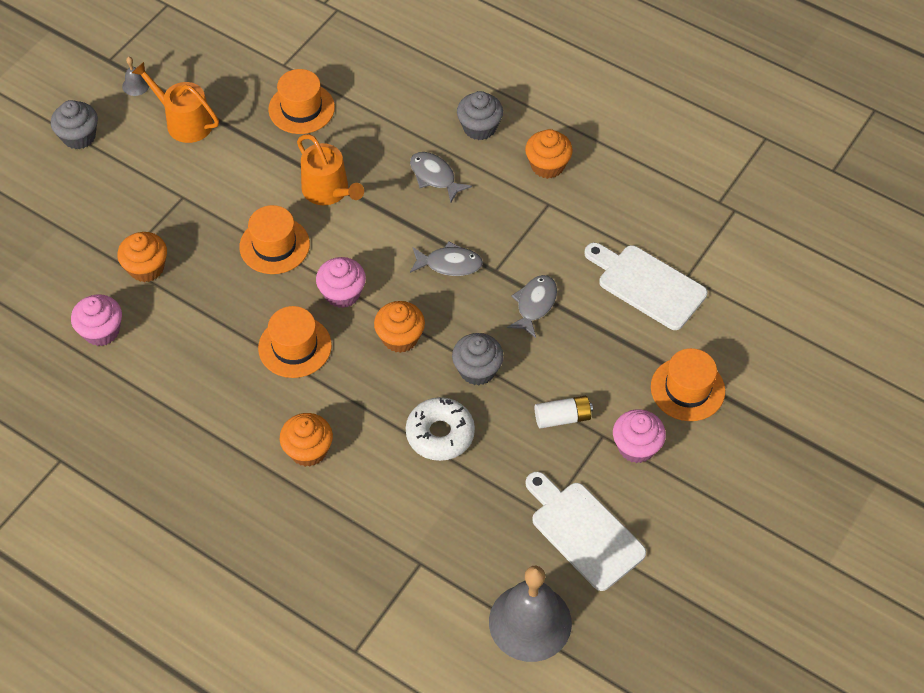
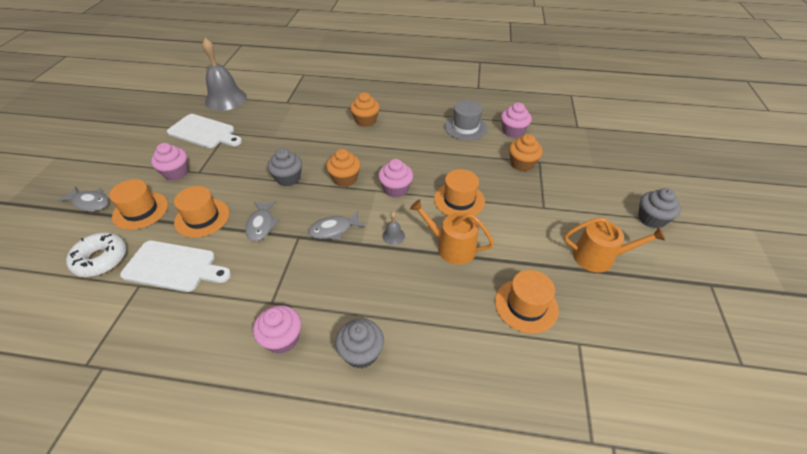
camera: 155 degrees right, 10 degrees down
grey bell [122,57,149,96] -> grey bell moved to [382,212,405,245]
orange hat [258,306,332,378] -> orange hat moved to [174,186,229,238]
white donut [406,397,475,461] -> white donut moved to [66,232,127,277]
grey fish [410,152,472,203] -> grey fish moved to [57,186,109,211]
orange cupcake [525,129,573,179] -> pink cupcake [253,305,301,354]
white battery [535,396,593,429] -> none
none -> grey hat [445,100,487,140]

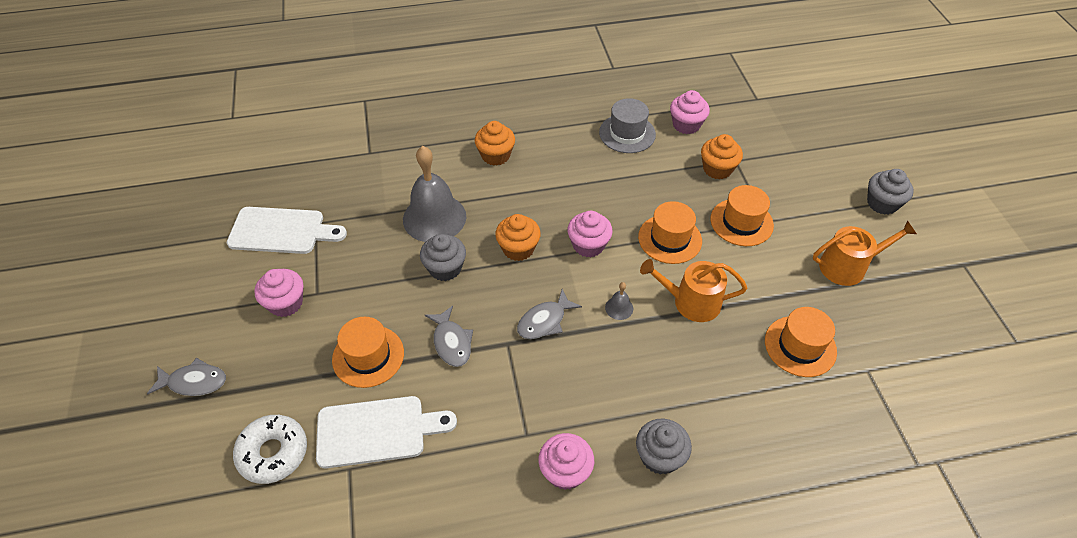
camera: 20 degrees left, 5 degrees up
orange hat [109,179,168,230] -> orange hat moved to [711,185,774,246]
grey bell [202,38,247,111] -> grey bell moved to [403,146,466,242]

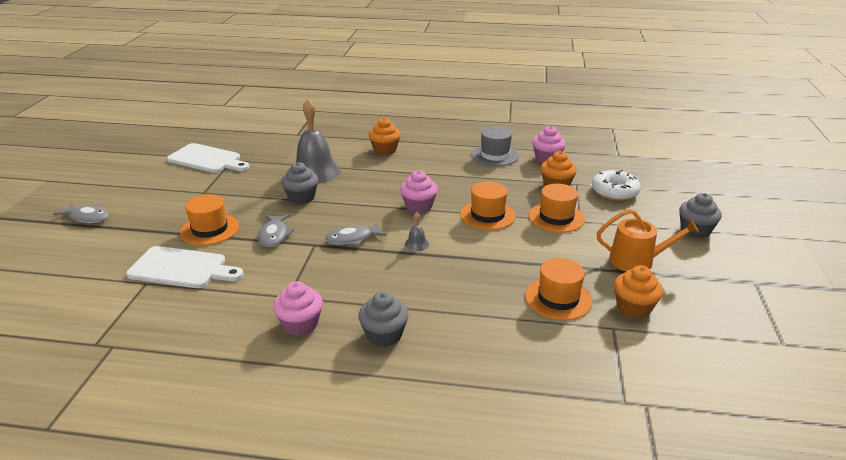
camera: 20 degrees right, 20 degrees down
white donut [233,415,307,484] -> white donut moved to [592,170,641,201]
pink cupcake [254,269,303,317] -> none
orange cupcake [495,214,541,261] -> orange cupcake moved to [614,265,663,318]
orange watering can [640,259,747,322] -> none

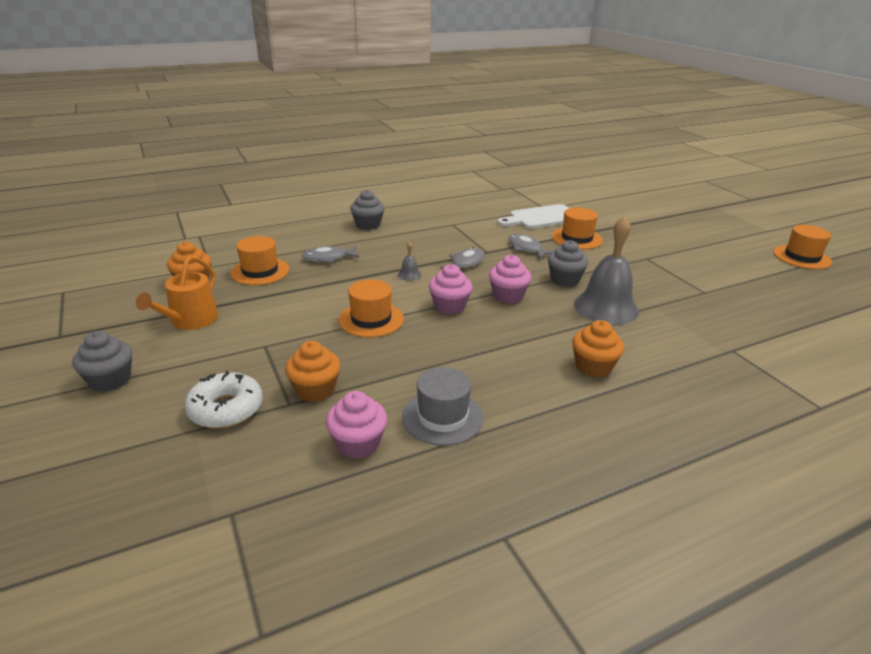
camera: 145 degrees right, 0 degrees up
grey fish [53,203,109,223] -> grey fish moved to [302,246,359,263]
white cutting board [167,143,249,173] -> none
pink cupcake [273,281,323,336] -> pink cupcake moved to [489,255,531,303]
orange hat [529,184,585,233] -> orange hat moved to [773,225,832,269]
orange watering can [597,209,699,271] -> orange watering can turned 45 degrees counterclockwise [136,256,218,330]

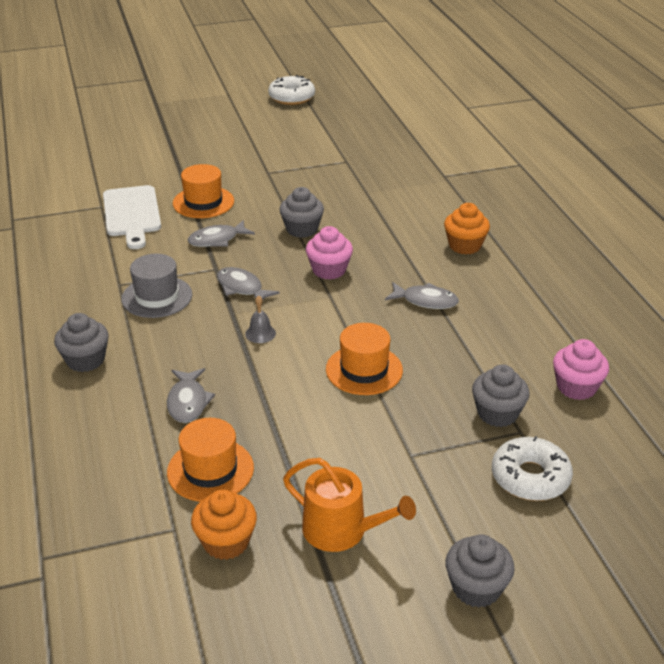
camera: 80 degrees left, 5 degrees up
orange cupcake [285,341,341,402] -> grey cupcake [472,364,530,427]
grey hat [402,367,484,446] -> grey hat moved to [121,254,192,318]
pink cupcake [429,264,473,314] -> none
grey bell [574,216,639,325] -> none
orange hat [773,225,832,269] -> white donut [268,75,315,105]
none -> grey fish [385,282,459,309]

